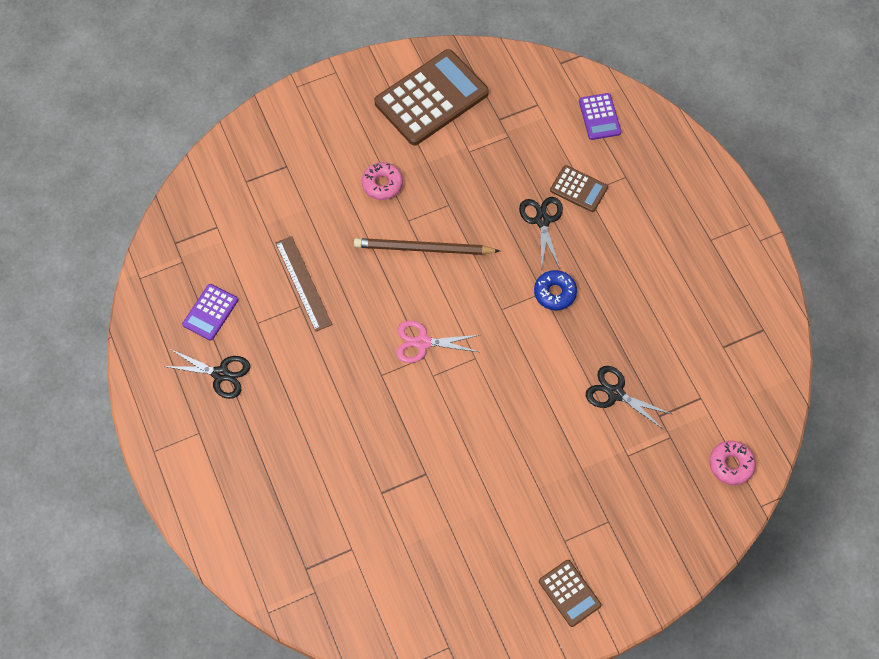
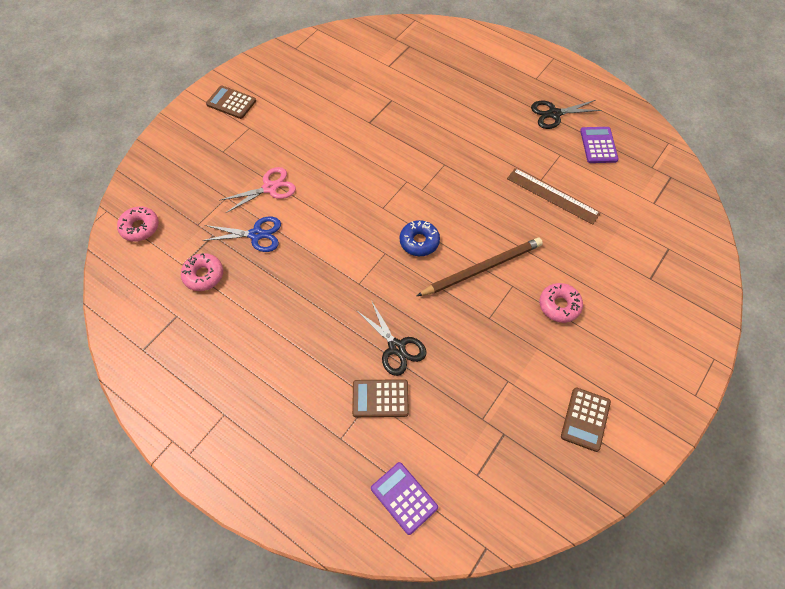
camera: 150 degrees right, 5 degrees down
brown calculator [374,49,489,146] -> brown calculator [561,387,611,452], size x0.49
pink scissors [396,321,480,363] -> pink scissors moved to [219,167,296,213]
blue donut [534,270,577,310] -> blue donut moved to [400,220,440,256]
black scissors [586,366,672,430] -> blue scissors [202,216,281,252]
none -> pink donut [181,253,223,291]

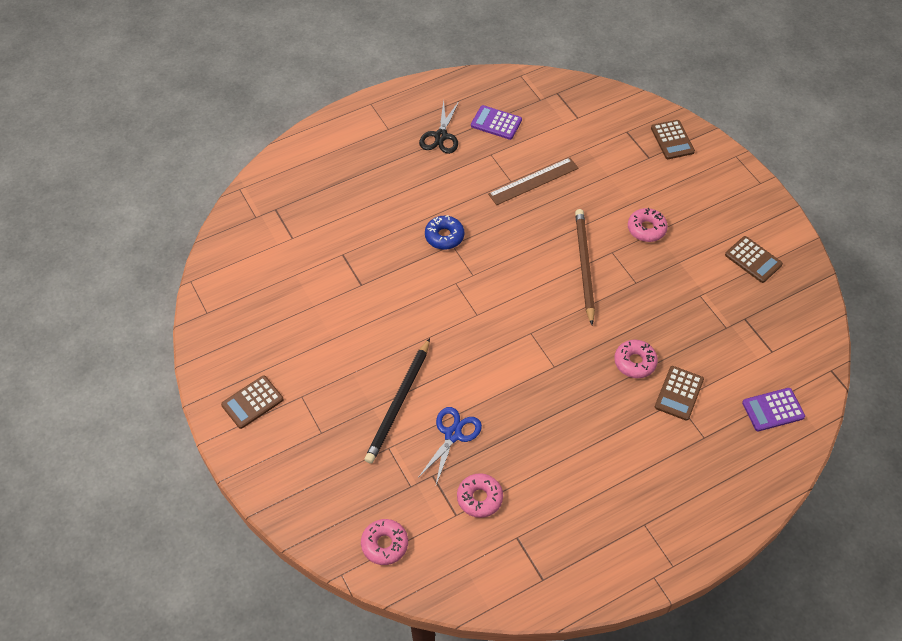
camera: 65 degrees left, 5 degrees down
pink scissors [219,167,296,213] -> black pencil [364,338,430,464]
black scissors [356,300,426,376] -> pink donut [614,340,658,378]
blue donut [400,220,440,256] -> blue donut moved to [425,215,464,250]
none -> brown calculator [651,120,695,159]

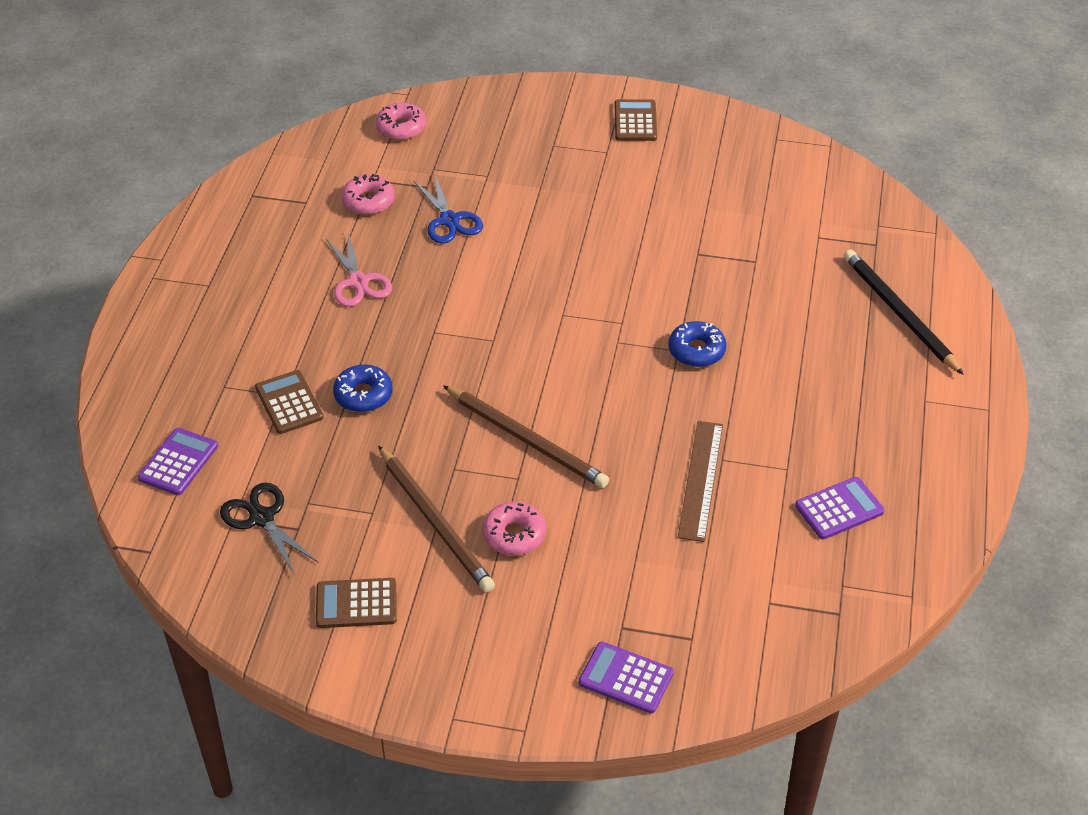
camera: 130 degrees right, 10 degrees down
black pencil [364,338,430,464] -> black pencil moved to [844,250,964,375]
black scissors [419,100,459,154] -> black scissors moved to [220,483,319,575]
pink donut [614,340,658,378] -> blue donut [333,365,393,412]
brown calculator [651,120,695,159] -> purple calculator [579,642,674,714]
none -> pink scissors [326,232,392,307]
none -> brown pencil [378,445,495,592]

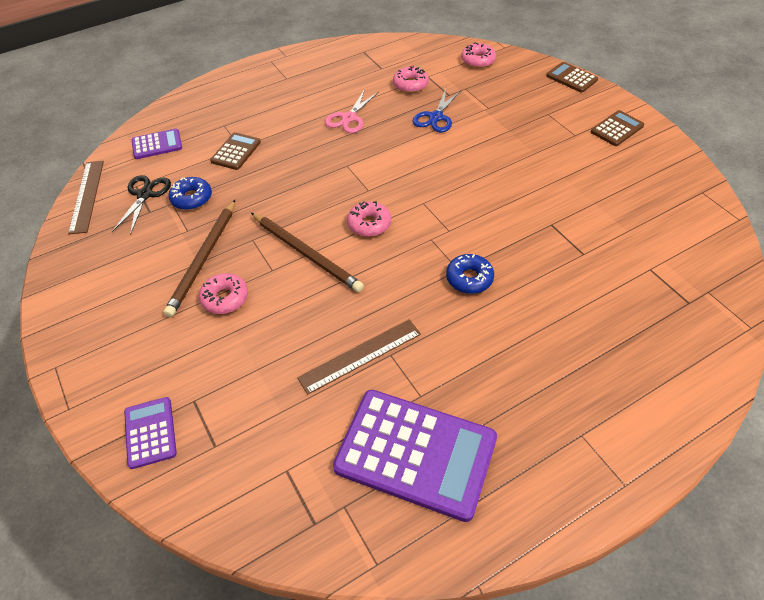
camera: 50 degrees right, 5 degrees up
brown calculator [316,578,397,628] -> brown calculator moved to [546,62,598,93]
blue donut [333,365,393,412] -> blue donut moved to [168,177,212,210]
brown pencil [443,385,609,488] -> brown pencil turned 45 degrees counterclockwise [251,213,364,292]
purple calculator [795,477,885,539] -> purple calculator [333,390,497,522], size x2.04
black pencil [844,250,964,375] -> none
none -> brown ruler [68,161,104,234]
none -> pink donut [347,201,391,237]

